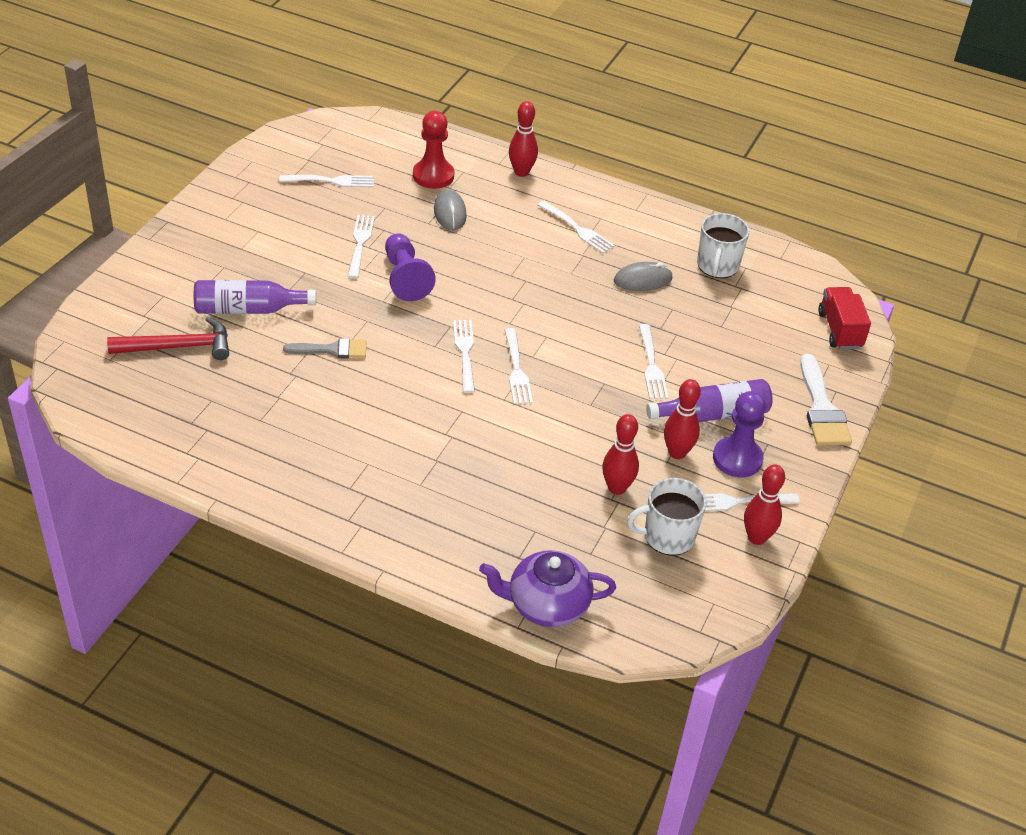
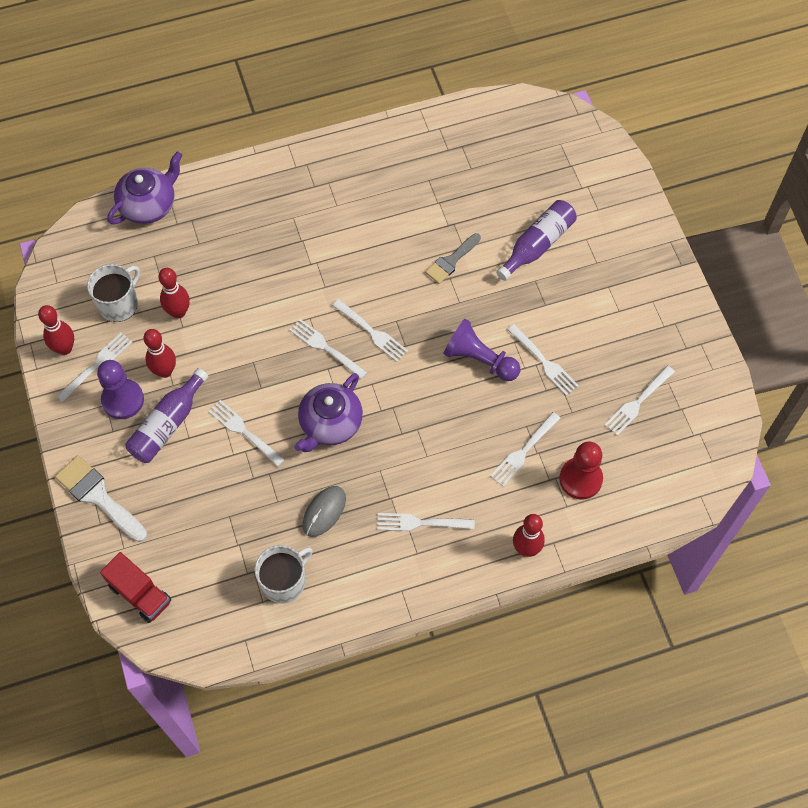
camera: 140 degrees right, 20 degrees up
red hammer [107,317,229,360] -> none
grey mouse [434,189,467,231] -> white fork [490,412,560,487]
white mug [697,213,749,278] -> white mug turned 75 degrees clockwise [255,545,313,604]
none -> purple teapot [295,373,363,452]

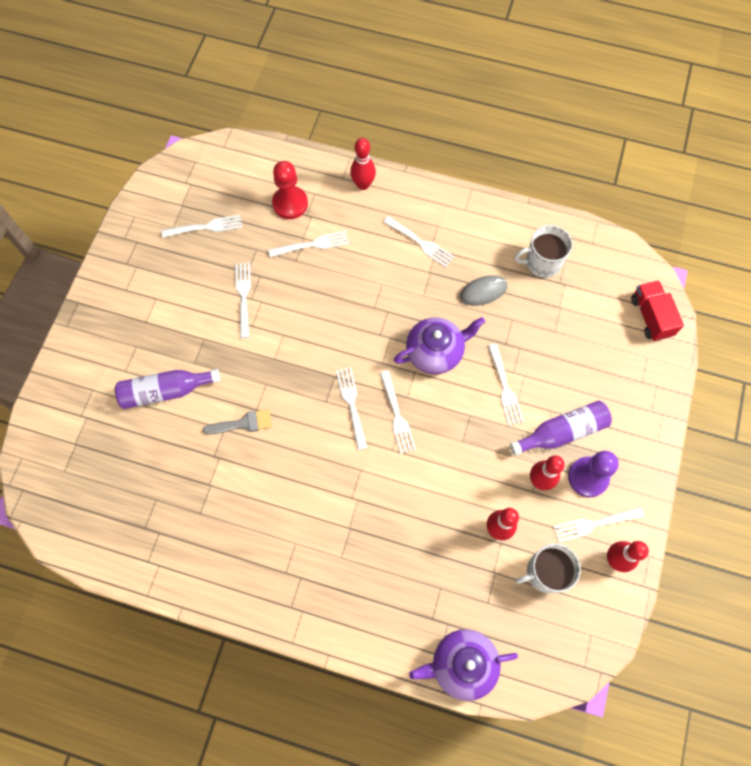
camera: 145 degrees left, 5 degrees up
white brush [55,455,147,542] -> none
purple pawn [443,319,520,381] -> none

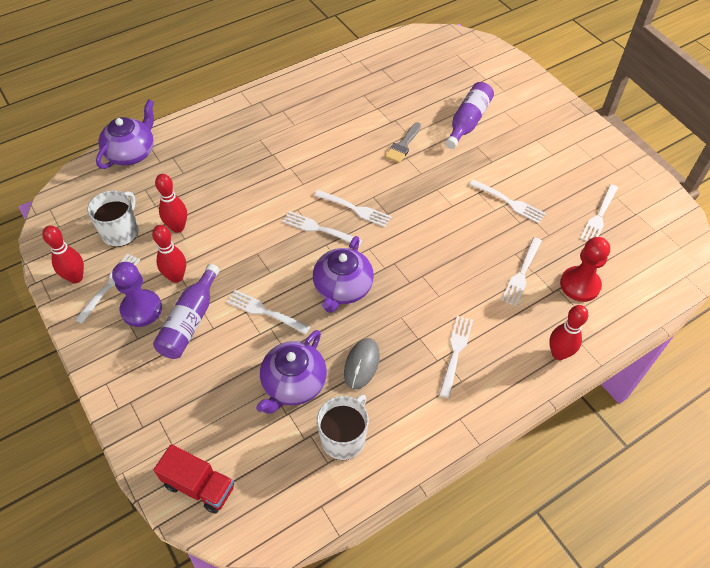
camera: 130 degrees right, 15 degrees down
white fork [383,216,455,267] -> white fork turned 120 degrees clockwise [439,316,473,398]
none -> purple teapot [256,330,327,414]

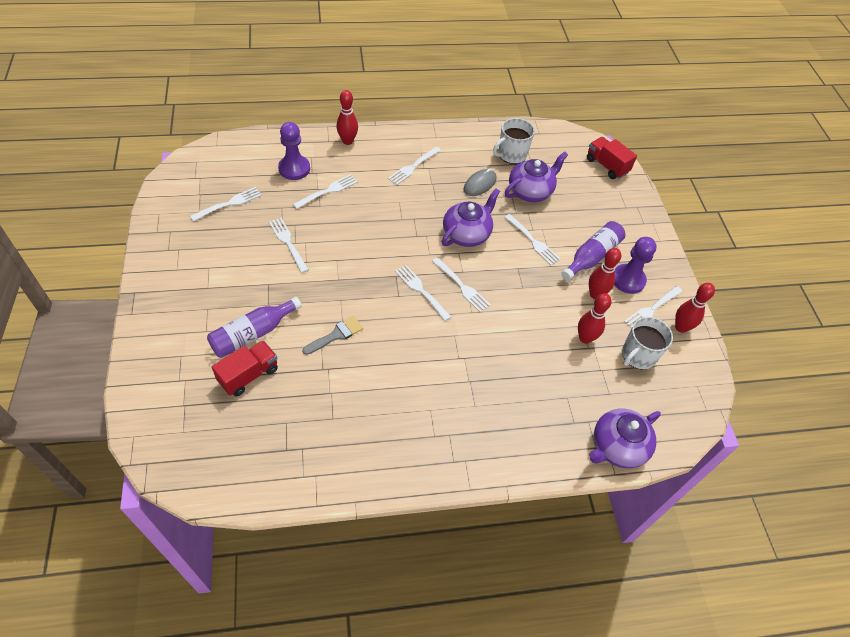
camera: 160 degrees left, 0 degrees up
red pawn [560,237,610,302] -> purple pawn [278,122,310,180]
none -> red truck [212,340,278,396]

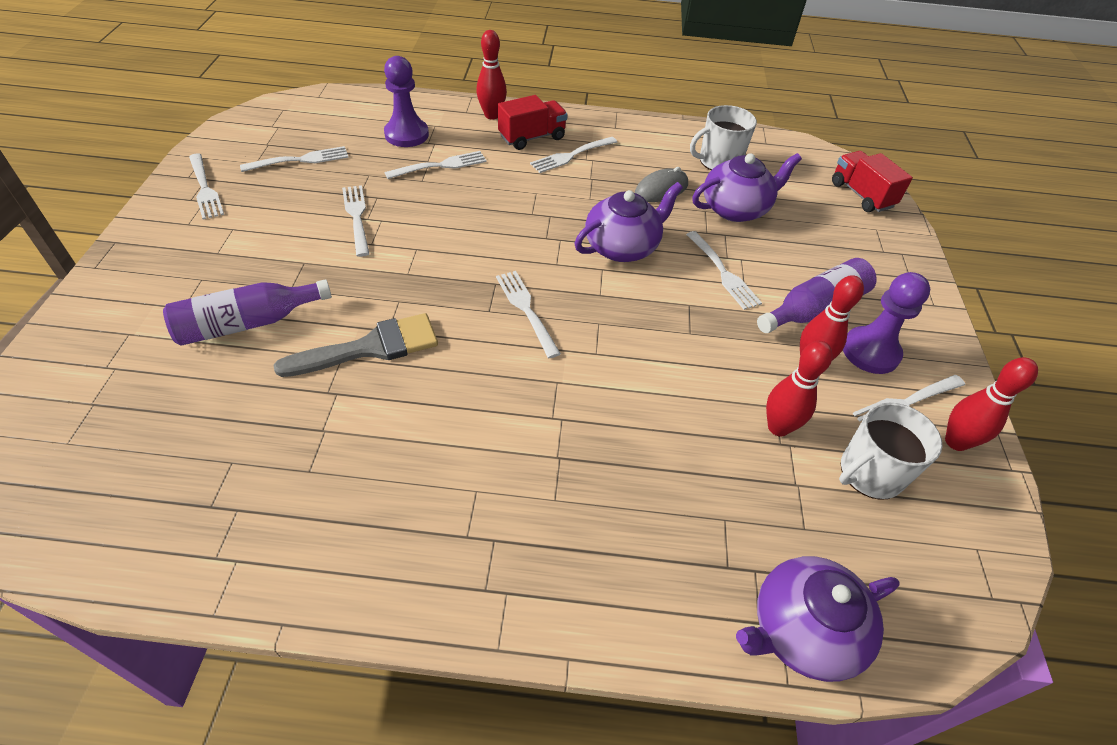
camera: 15 degrees right, 5 degrees down
red truck [212,340,278,396] -> red truck moved to [498,95,568,150]
grey brush [302,316,363,355] -> grey brush [273,313,438,377], size x1.52
white fork [432,257,491,313] -> white fork moved to [189,154,224,219]

